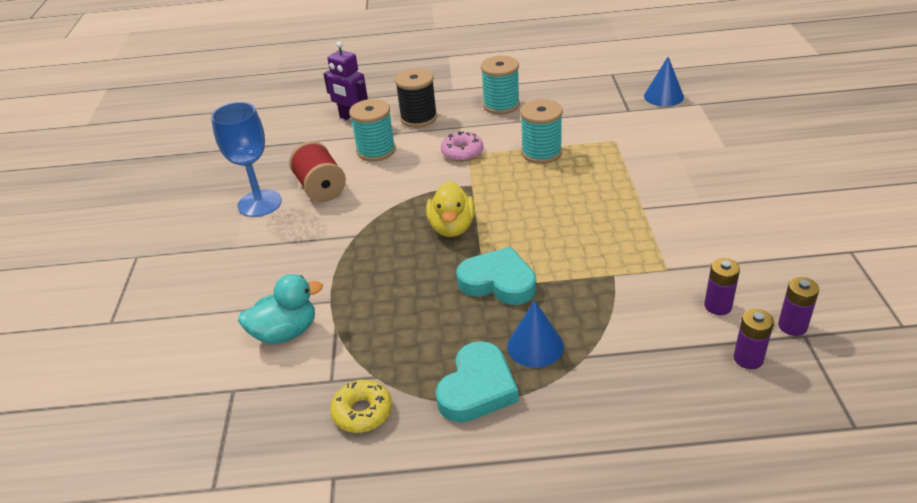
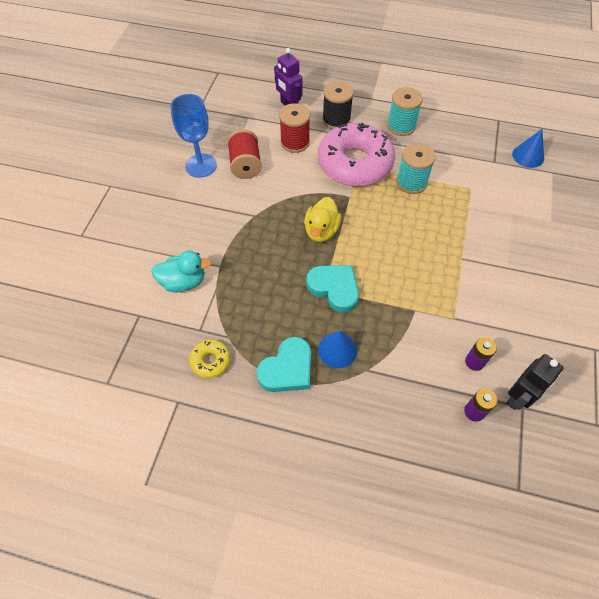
camera: 15 degrees right, 20 degrees up
turquoise spool [349,99,396,162] -> red spool [279,103,310,153]
pink donut [441,131,483,162] -> pink donut [318,123,395,186], size x2.36
purple battery [778,277,819,336] -> black robot [506,354,564,410]

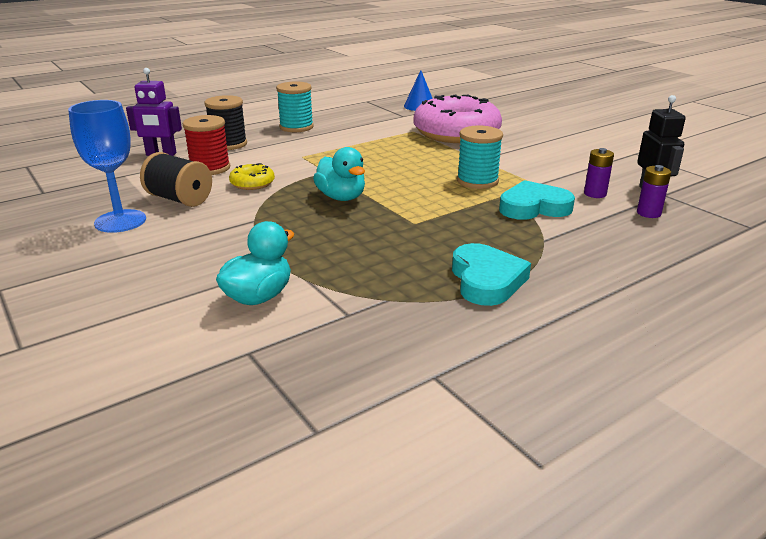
camera: 50 degrees left, 30 degrees down
yellow donut [189,339,230,378] -> yellow donut moved to [229,163,275,190]
red spool [227,129,262,179] -> black spool [140,152,212,207]
yellow duck [304,197,342,242] -> turquoise duck [313,147,365,201]
turquoise heart [306,265,359,313] -> turquoise heart moved to [499,180,575,220]
pink donut [318,123,395,186] -> pink donut moved to [414,95,502,143]
blue cone [318,330,357,368] -> none
turquoise spool [396,143,436,194] -> turquoise spool moved to [457,126,503,189]

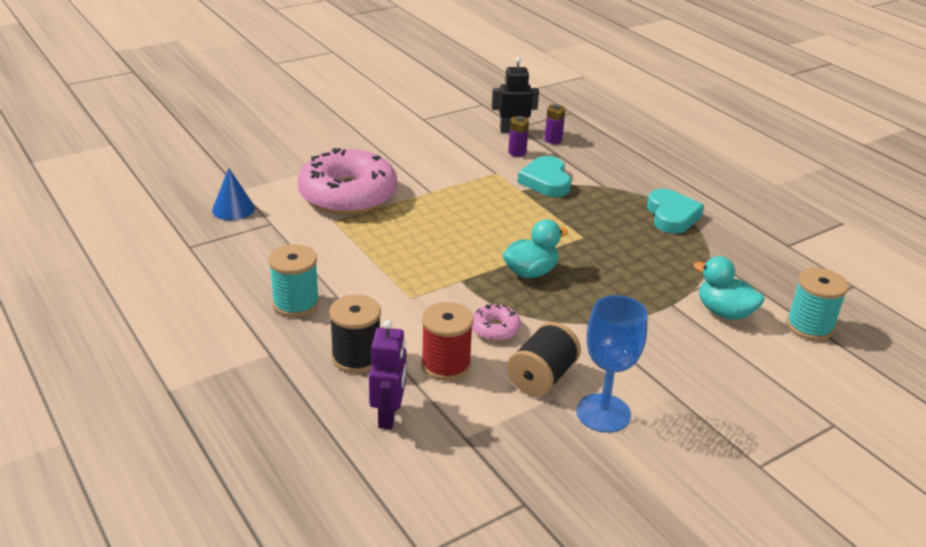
camera: 90 degrees left, 5 degrees up
yellow donut [229,163,275,190] -> pink donut [472,304,521,341]
turquoise heart [452,243,531,306] -> turquoise heart turned 90 degrees clockwise [647,189,704,234]
turquoise spool [457,126,503,189] -> turquoise spool moved to [786,268,848,341]

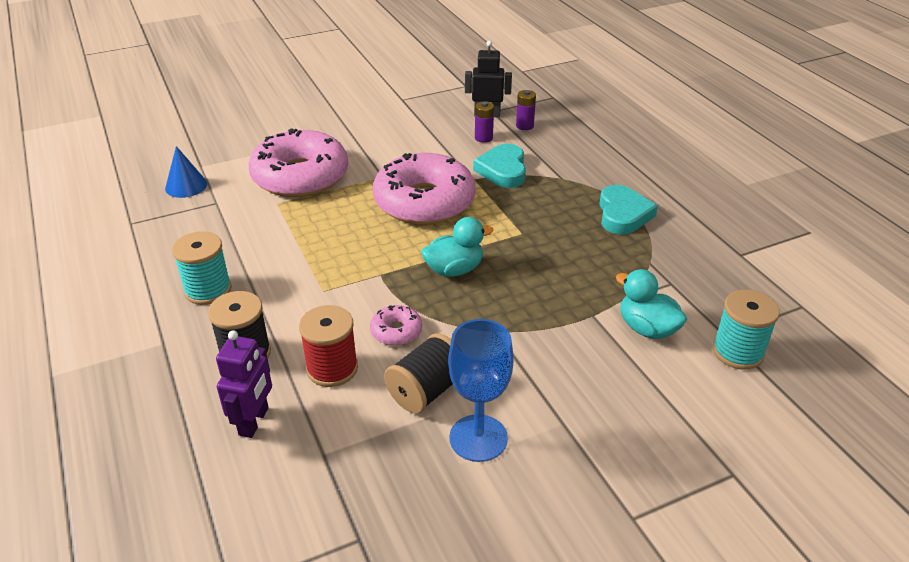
camera: 10 degrees right, 5 degrees up
none -> pink donut [373,153,475,225]

